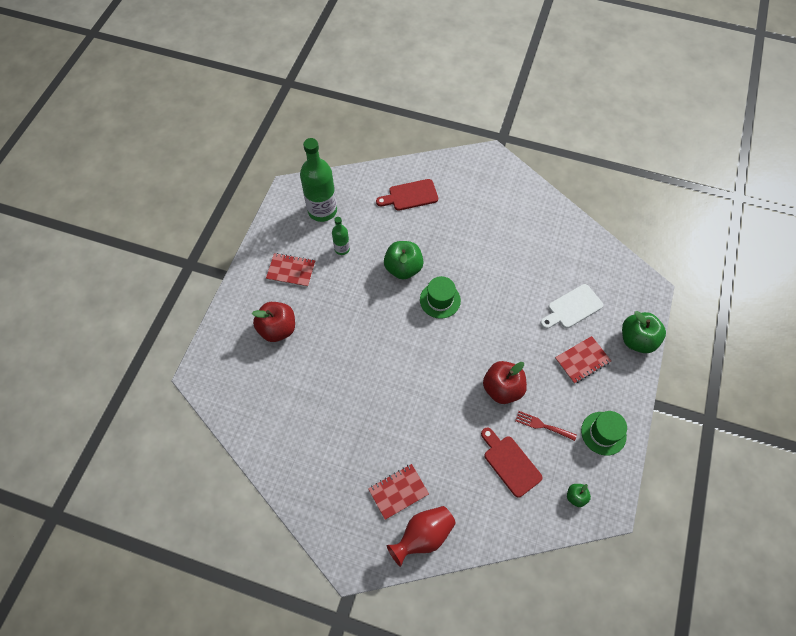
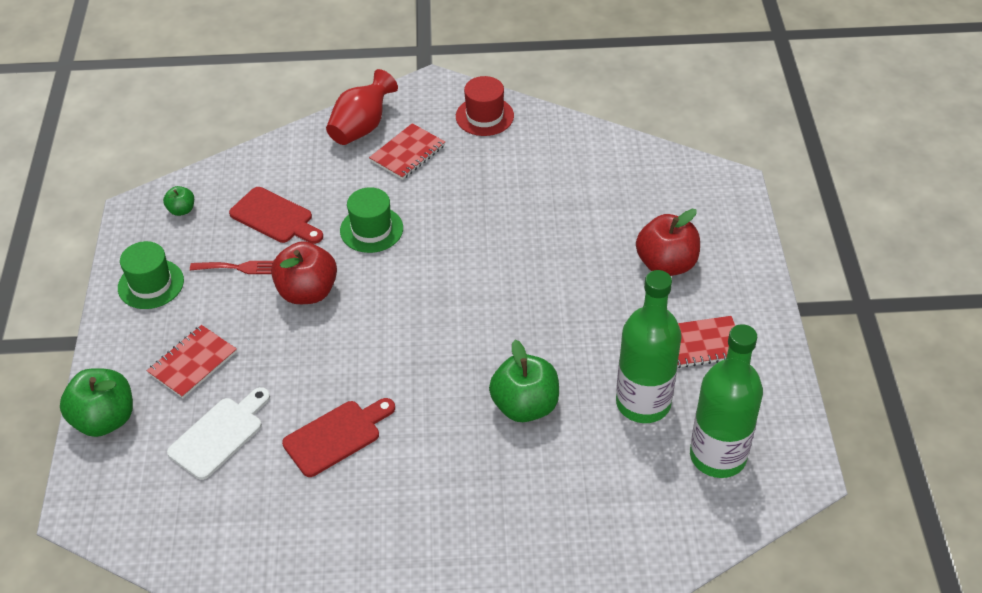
camera: 160 degrees right, 15 degrees down
green bottle [332,217,350,255] -> green bottle [616,270,682,423], size x1.98
red cutting board [376,179,438,211] -> red cutting board moved to [282,398,395,477]
green hat [420,276,461,319] -> green hat moved to [340,187,403,253]
none -> red hat [456,76,514,136]

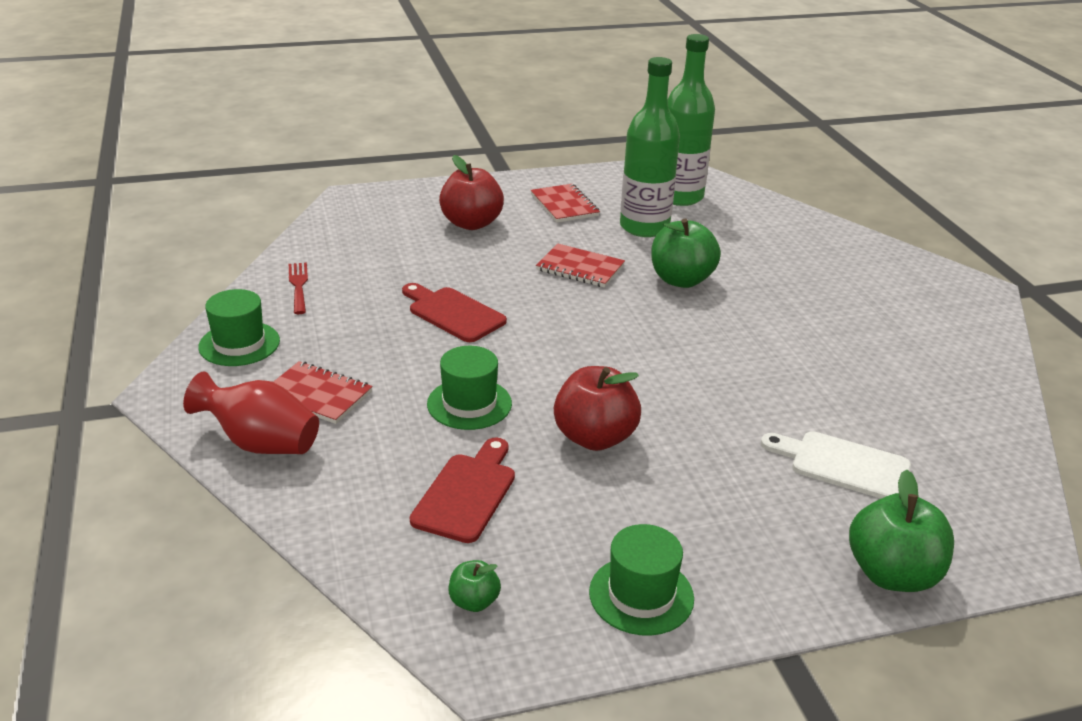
camera: 105 degrees left, 15 degrees down
red notebook [147,325,237,398] -> red notebook moved to [536,244,625,288]
red fork [190,261,273,274] -> red fork moved to [289,263,308,314]
red cutting board [282,398,395,477] -> red cutting board moved to [402,283,507,342]
red hat [456,76,514,136] -> green hat [198,289,280,366]

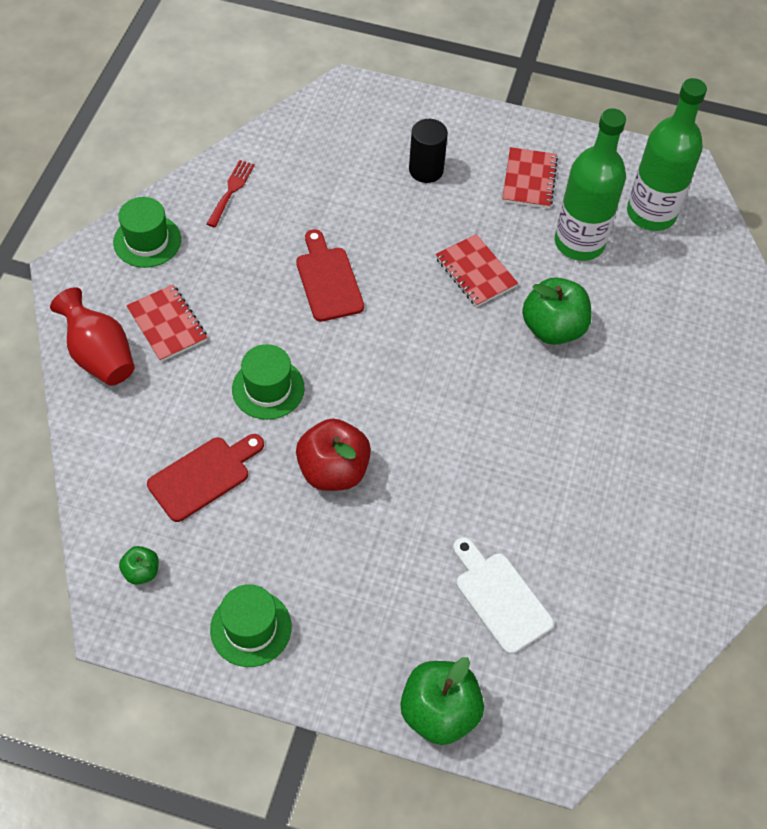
camera: 30 degrees right, 25 degrees up
red apple [439,155,504,230] -> black cylinder [409,119,448,183]

